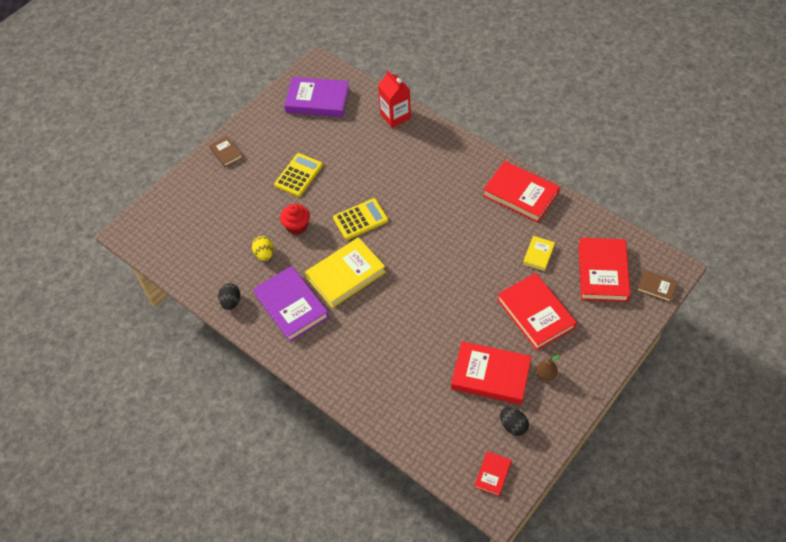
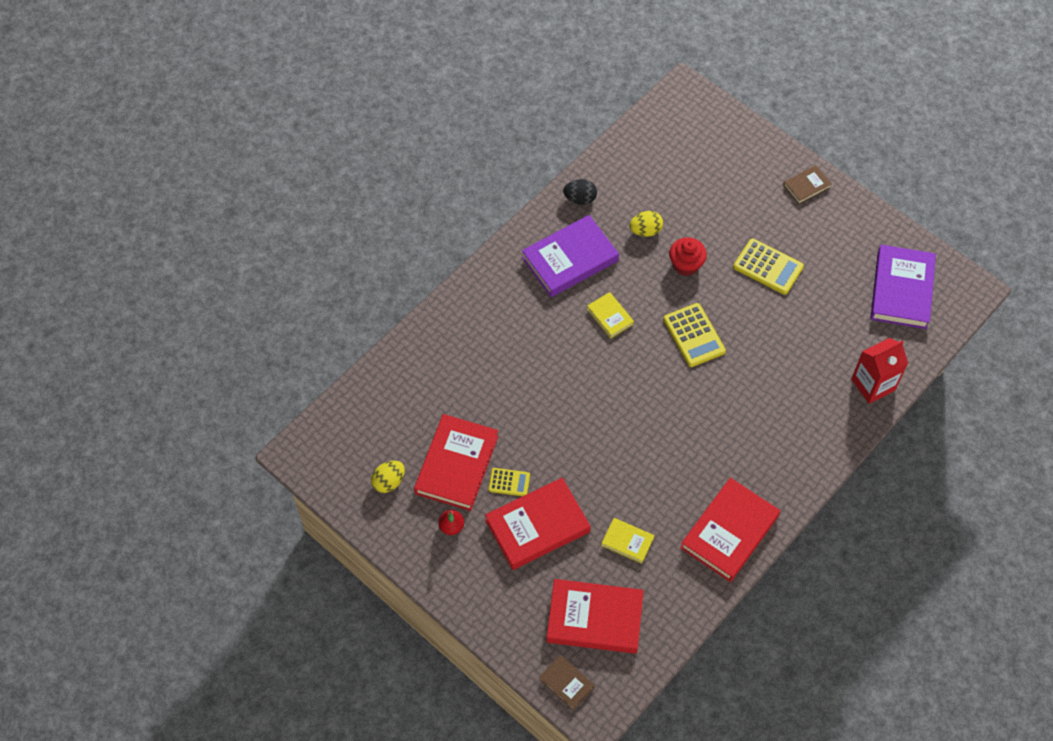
camera: 90 degrees right, 5 degrees up
yellow book [305,237,386,308] -> yellow book [587,292,634,338], size x0.50
red book [474,451,512,496] -> none
black egg [500,408,529,436] -> yellow egg [371,461,405,493]
brown pear [536,355,560,381] -> red pear [438,510,464,535]
brown book [636,270,677,302] -> brown book turned 75 degrees counterclockwise [539,655,595,710]
none -> yellow calculator [488,468,530,496]

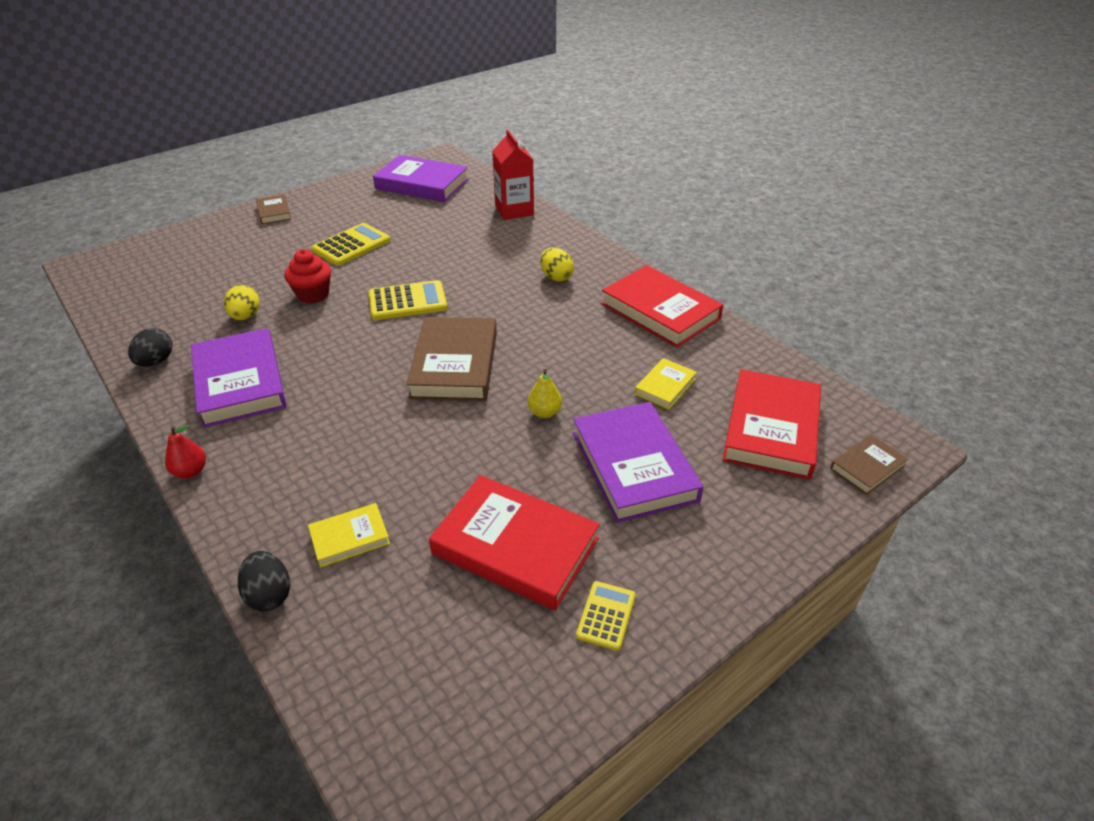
camera: 80 degrees left, 20 degrees down
yellow egg [371,461,405,493] -> yellow egg moved to [540,248,574,282]
red pear [438,510,464,535] -> red pear moved to [165,425,206,479]
red book [485,478,591,570] -> purple book [573,402,704,523]
yellow calculator [488,468,530,496] -> yellow calculator moved to [576,581,635,651]
yellow book [587,292,634,338] -> yellow book moved to [308,503,390,568]
none -> black egg [238,551,290,611]
none -> brown book [406,317,497,401]
none -> yellow pear [527,369,562,418]

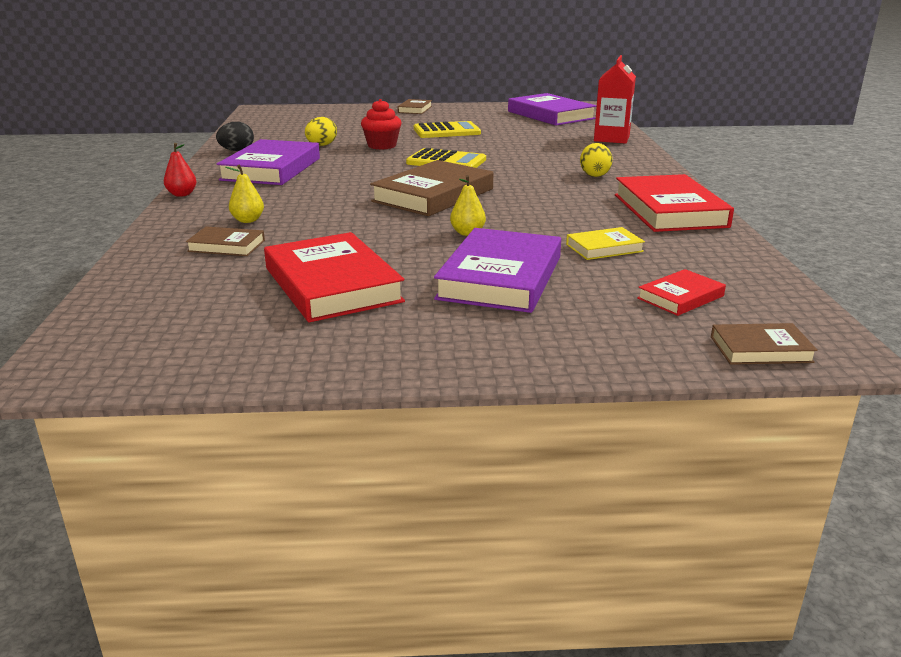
camera: 35 degrees right, 15 degrees down
black egg [238,551,290,611] -> none
yellow book [308,503,390,568] -> brown book [186,226,265,256]
yellow calculator [576,581,635,651] -> none
red book [723,369,821,480] -> red book [637,269,726,316], size x0.50
none -> yellow pear [226,164,264,223]

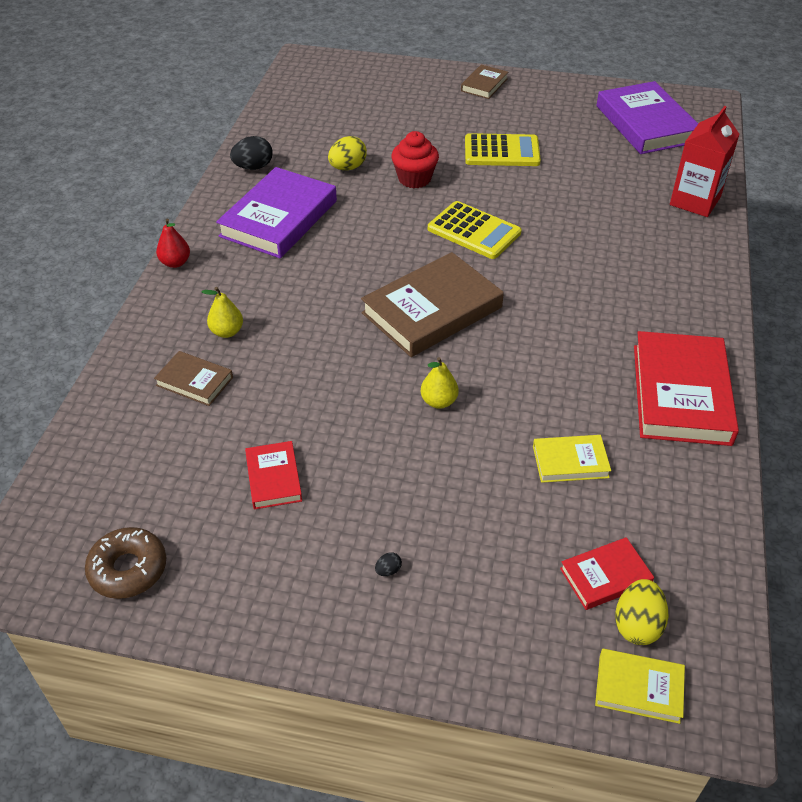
camera: 15 degrees right, 20 degrees up
red book [264,232,405,322] -> red book [245,441,302,510], size x0.50
purple book [434,228,561,313] -> none
yellow egg [580,143,613,177] -> yellow egg moved to [615,579,669,645]
brown book [711,323,818,365] -> yellow book [595,648,685,724]
none -> brown donut [85,527,166,599]
none -> black egg [375,552,402,576]

